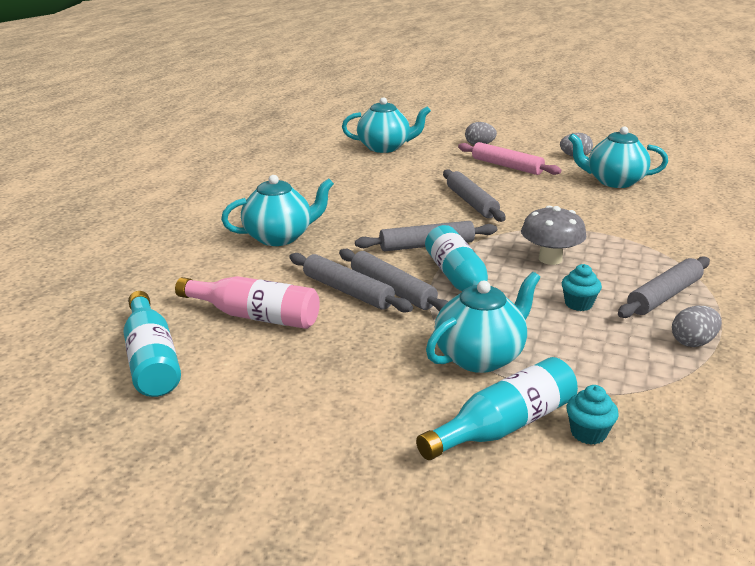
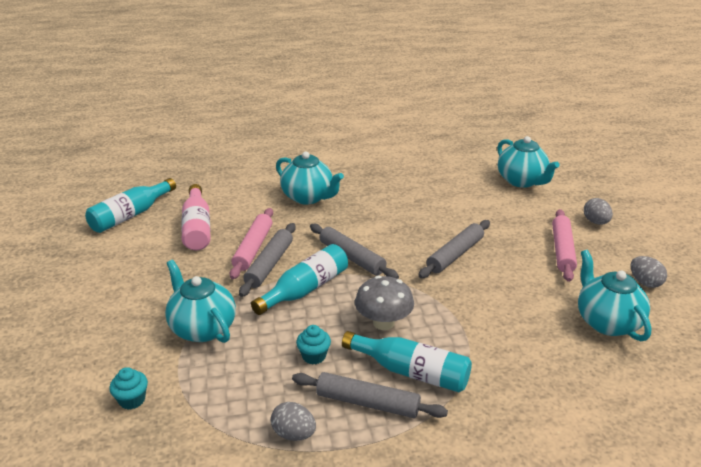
camera: 60 degrees right, 5 degrees up
grey rolling pin [289,253,413,312] -> pink rolling pin [230,208,273,279]
turquoise bottle [416,357,578,460] -> turquoise bottle moved to [342,331,472,392]
turquoise teapot [426,272,540,373] -> turquoise teapot turned 150 degrees counterclockwise [165,260,236,343]

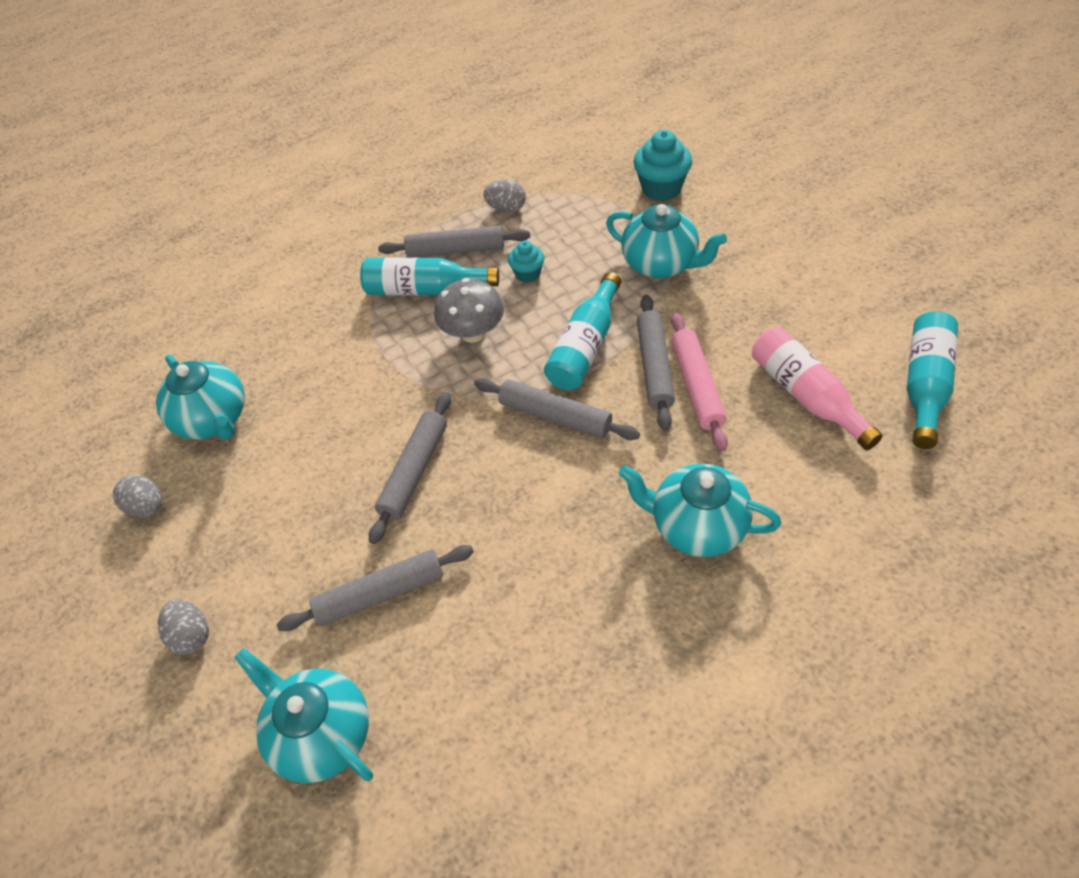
camera: 165 degrees right, 20 degrees up
turquoise cupcake [109,367,148,409] -> turquoise cupcake [634,130,692,201], size x1.69
pink rolling pin [552,209,577,282] -> none
none -> grey rolling pin [277,545,474,631]

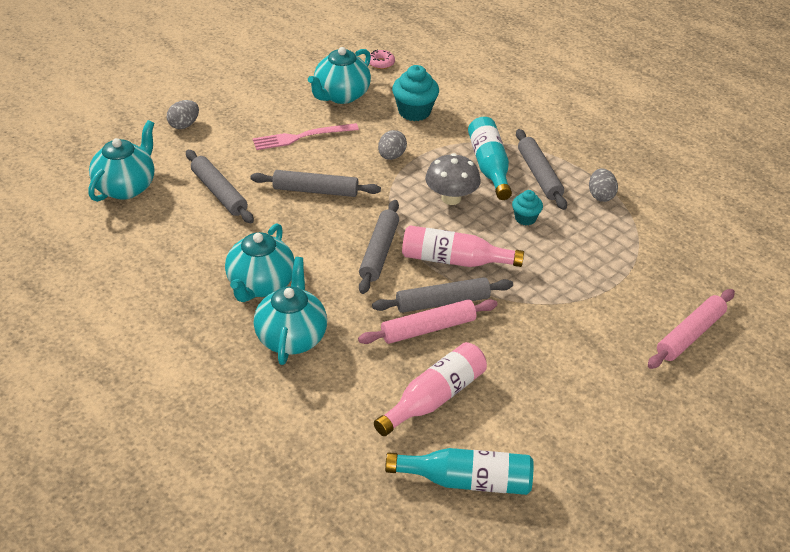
camera: 70 degrees right, 10 degrees down
grey egg [113,475,162,518] -> grey egg moved to [378,130,407,160]
turquoise bottle [544,272,621,390] -> pink bottle [402,225,524,267]
turquoise teapot [606,204,727,278] -> turquoise teapot moved to [225,223,295,302]
turquoise cupcake [634,130,692,201] -> turquoise cupcake moved to [392,65,439,121]
none -> pink fork [253,123,359,150]
none -> pink donut [369,50,395,69]
none -> pink rolling pin [648,289,735,369]

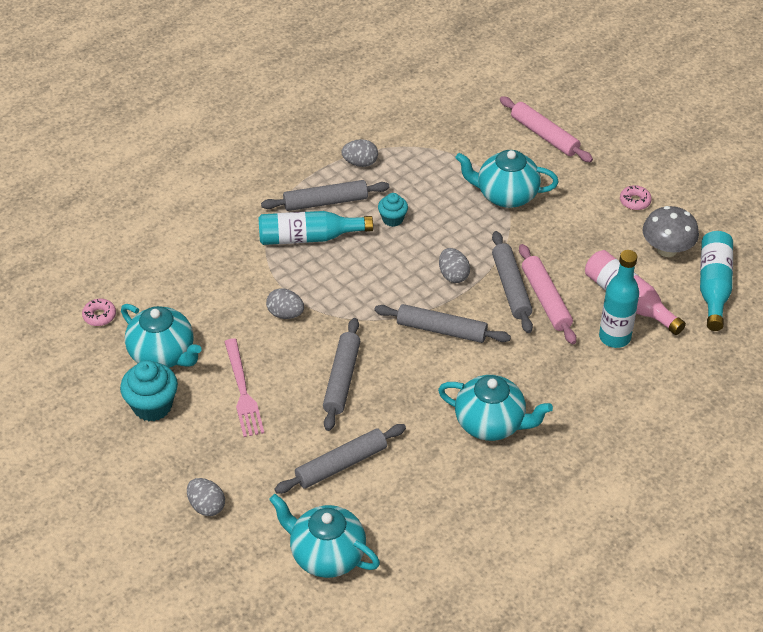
camera: 85 degrees left, 5 degrees up
turquoise teapot [254,257,327,365] -> turquoise teapot moved to [456,150,559,208]
turquoise cupcake [392,65,439,121] -> turquoise cupcake moved to [120,360,178,421]
pink bottle [402,225,524,267] -> grey egg [439,248,470,283]
grey mushroom [425,153,481,205] -> grey mushroom moved to [643,206,699,257]
none -> turquoise bottle [599,250,639,348]
none -> pink donut [620,185,652,210]

